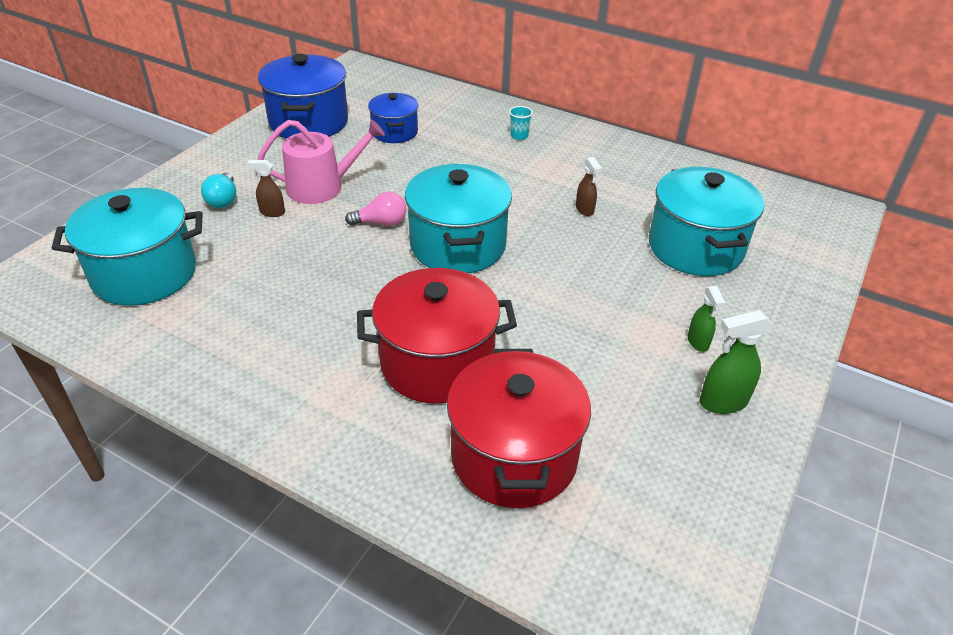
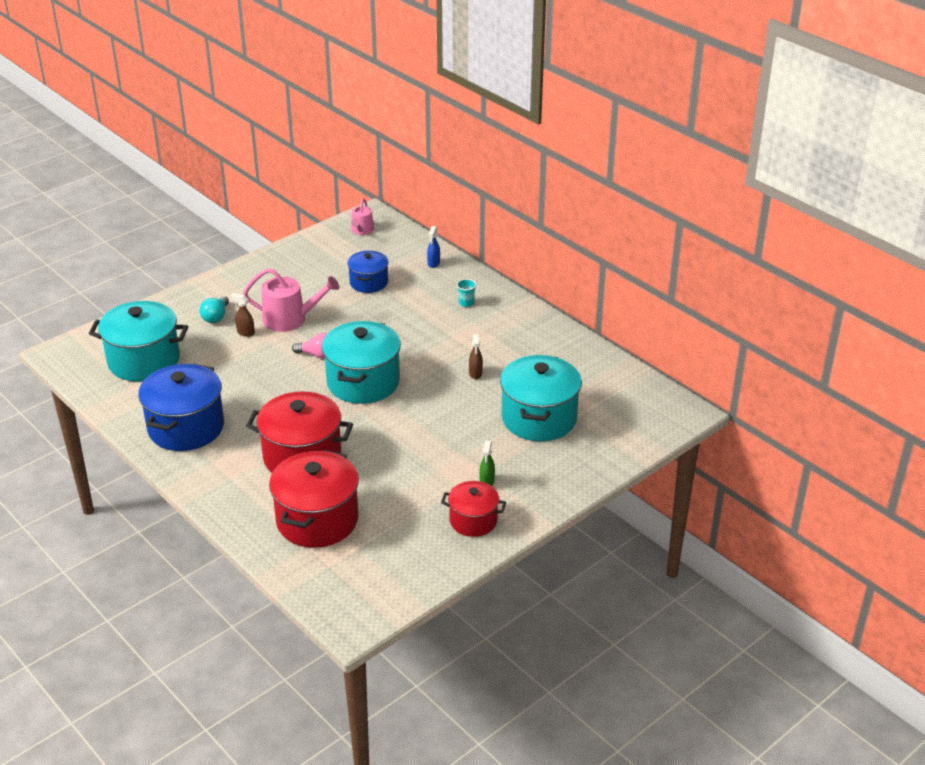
camera: 20 degrees right, 5 degrees down
blue pot [258,54,348,139] -> blue pot moved to [138,364,224,451]
green spray bottle [699,310,774,414] -> red pot [441,481,506,537]
none -> pink watering can [351,198,374,235]
none -> blue spray bottle [427,226,440,268]

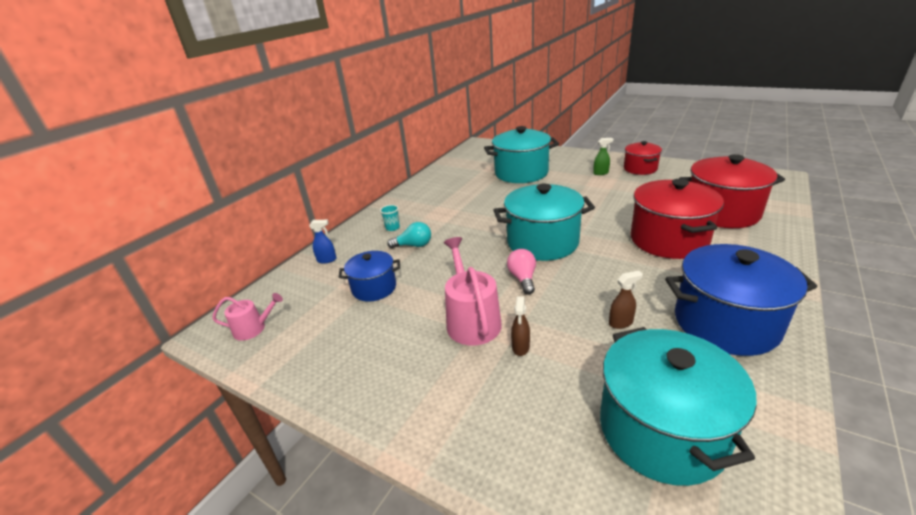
camera: 105 degrees left, 5 degrees down
turquoise light bulb [199,296,229,323] -> turquoise light bulb moved to [387,222,431,248]
brown spray bottle [469,334,483,379] -> brown spray bottle moved to [609,270,643,329]

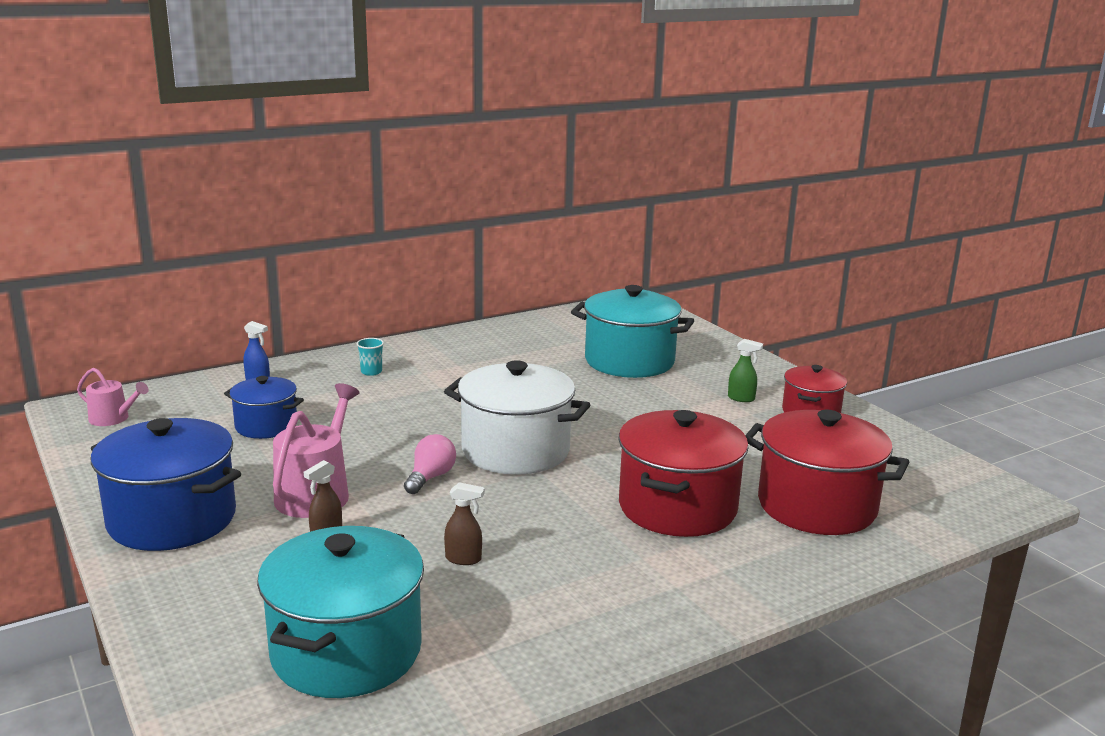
camera: 25 degrees right, 10 degrees down
turquoise light bulb [387,222,431,248] -> none
turquoise pot [494,184,595,261] -> white pot [444,360,590,475]
blue pot [665,244,817,356] -> blue pot moved to [91,418,241,551]

